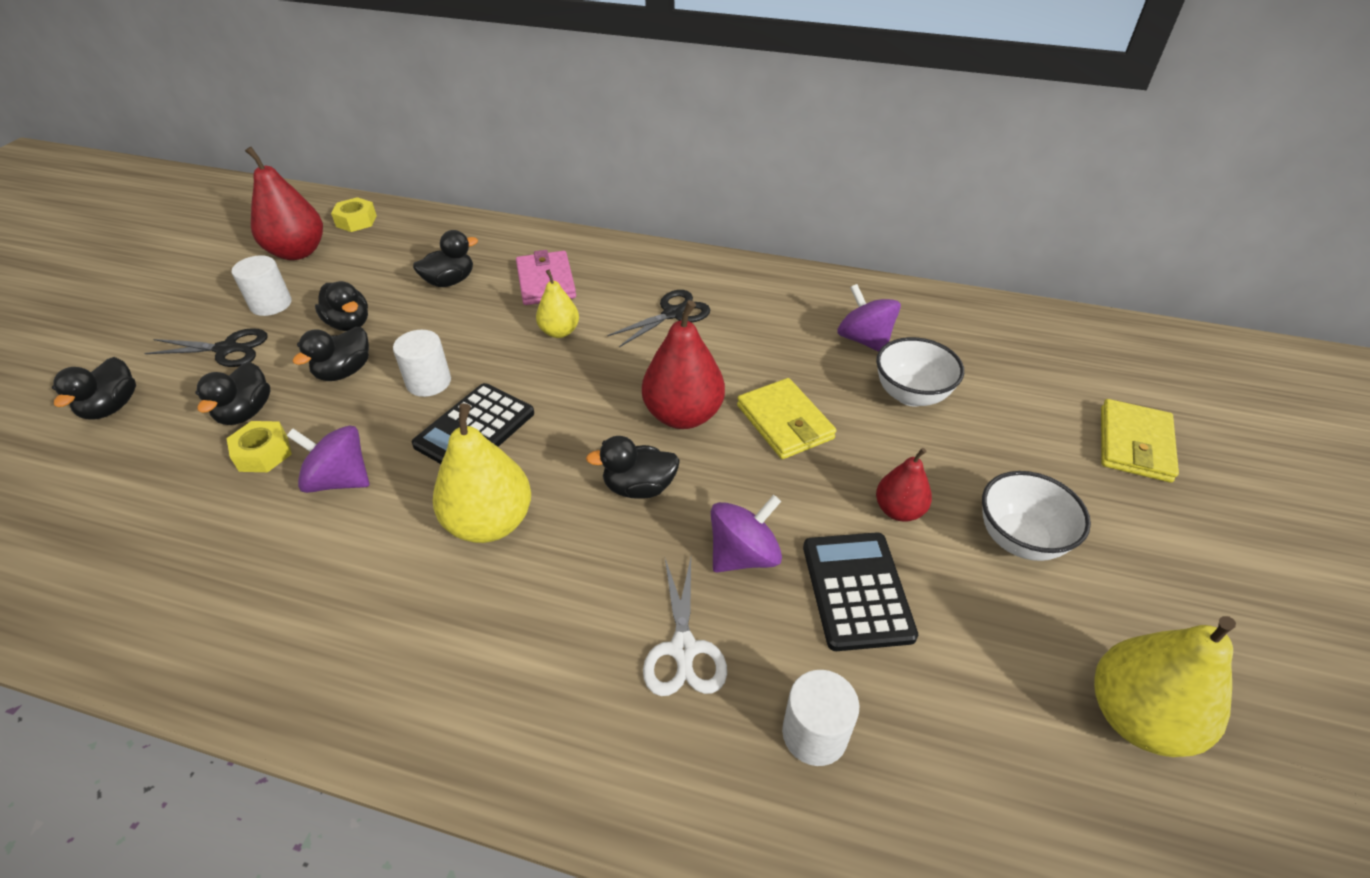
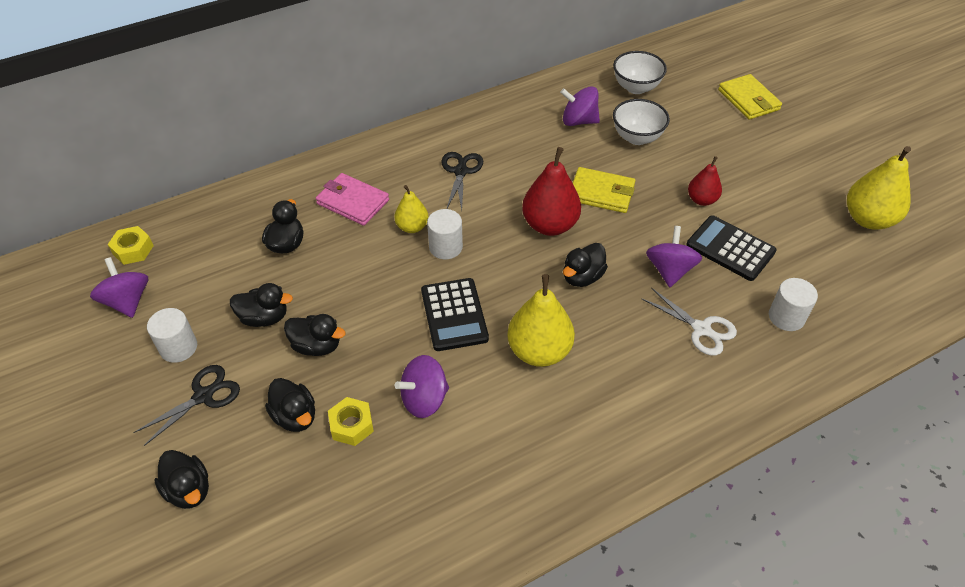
camera: 45 degrees left, 5 degrees up
red pear [245,147,323,260] -> purple spinning top [90,257,148,318]
black duck [293,327,369,381] -> black duck turned 60 degrees counterclockwise [284,314,346,356]
white cylinder [393,330,451,397] -> white cylinder moved to [427,209,463,259]
white bowl [982,471,1091,561] -> white bowl moved to [613,51,667,94]

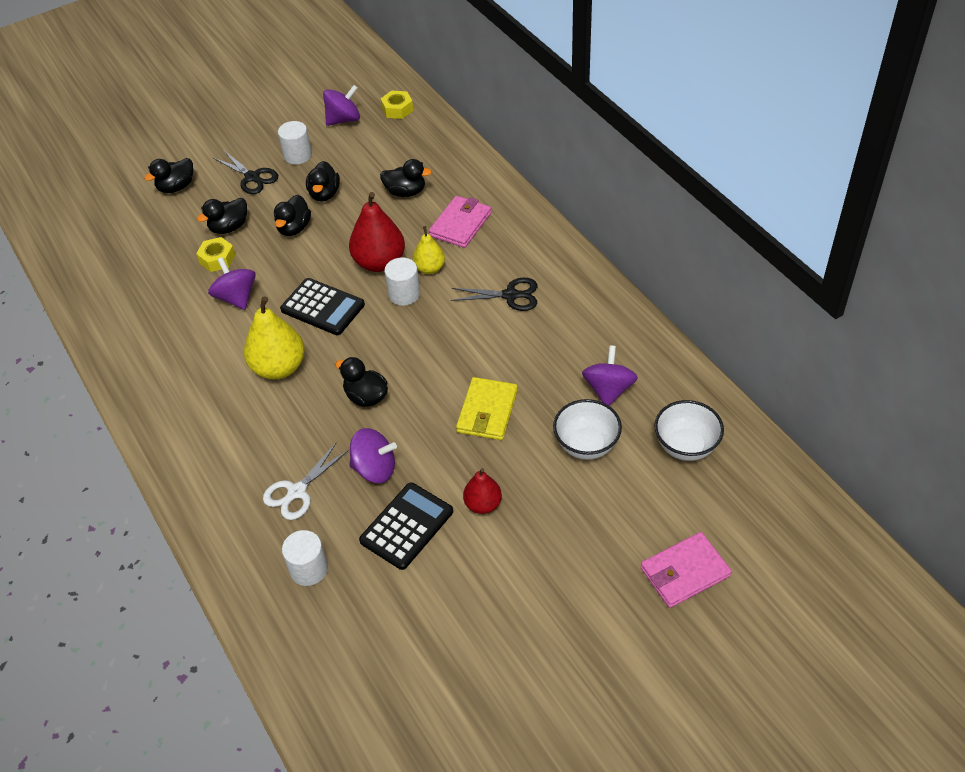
camera: 90 degrees right, 0 degrees up
black calculator [421,278,489,351] -> black calculator turned 135 degrees counterclockwise [280,278,365,335]
red pear [522,147,581,236] -> red pear moved to [349,192,405,272]
yellow wallet [718,74,782,120] -> pink wallet [641,532,732,608]
yellow pear [847,146,911,230] -> none

